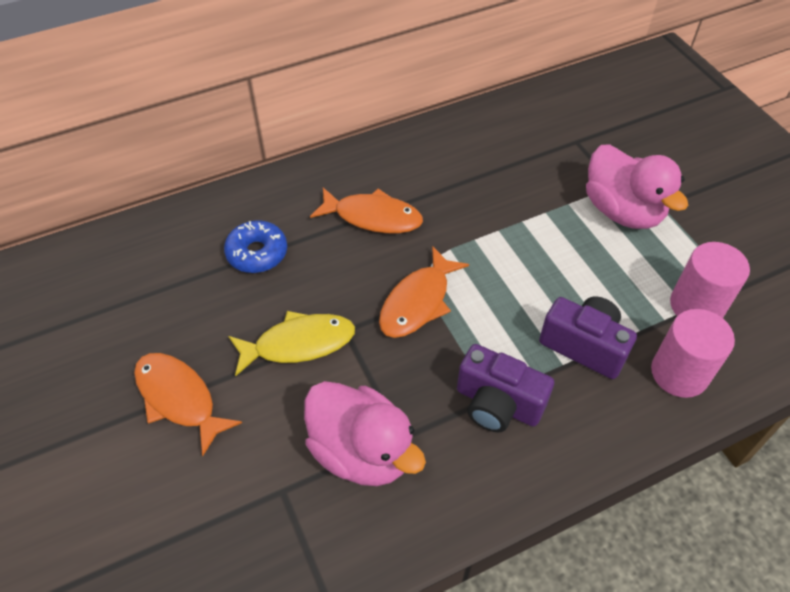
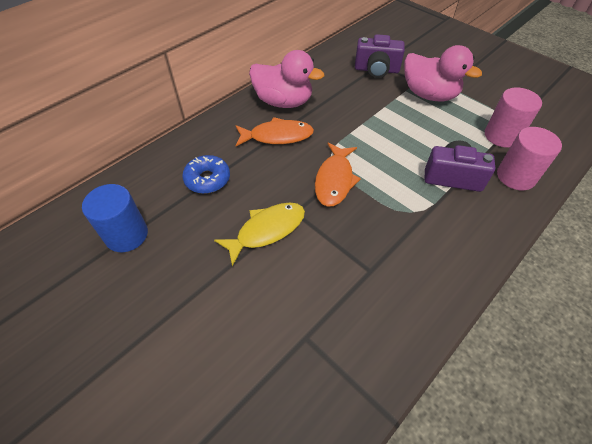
camera: 20 degrees left, 0 degrees up
orange fish [134,353,242,456] -> none
pink duck [304,381,426,486] -> pink duck moved to [249,50,324,108]
purple camera [457,344,554,432] -> purple camera moved to [355,34,405,78]
none -> blue cylinder [82,184,148,252]

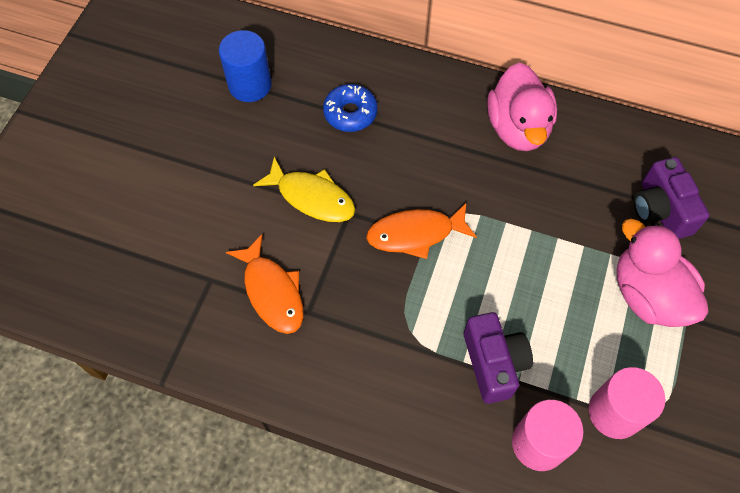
camera: 65 degrees right, 10 degrees up
orange fish [235,117,314,146] -> orange fish moved to [226,234,303,334]
pink duck [404,45,482,101] -> pink duck turned 135 degrees clockwise [617,219,708,327]

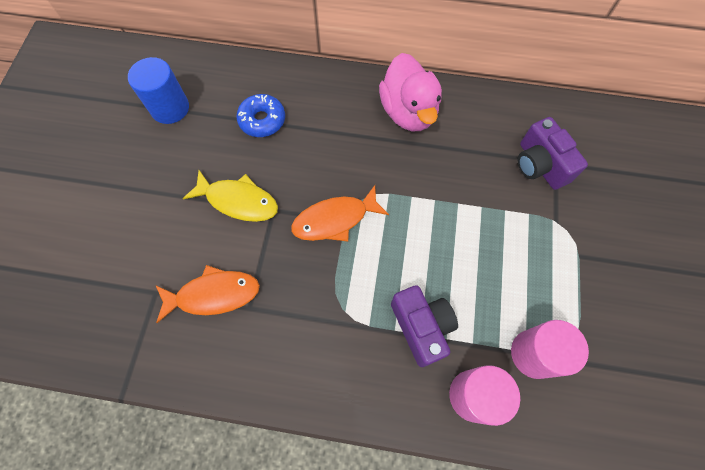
camera: 10 degrees left, 5 degrees up
orange fish [226,234,303,334] -> orange fish turned 60 degrees counterclockwise [156,265,260,323]
pink duck [617,219,708,327] -> none

